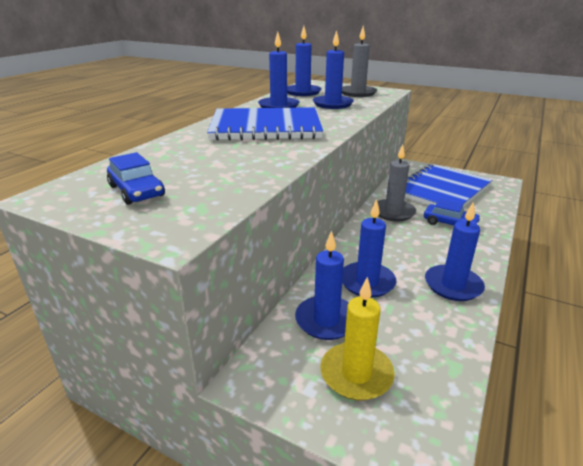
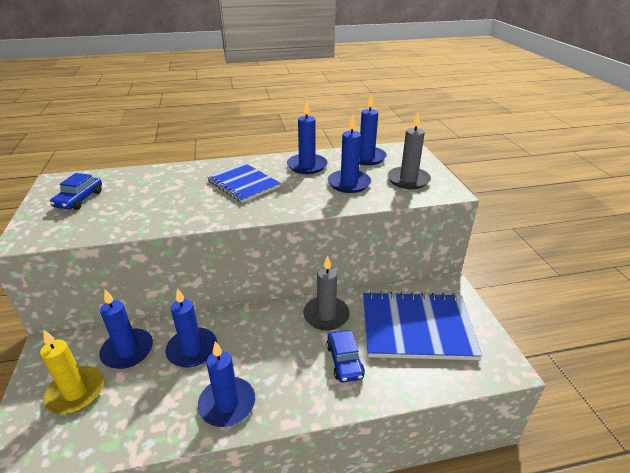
camera: 50 degrees right, 5 degrees up
blue notebook [207,107,323,141] -> blue notebook [207,163,281,203], size x0.64

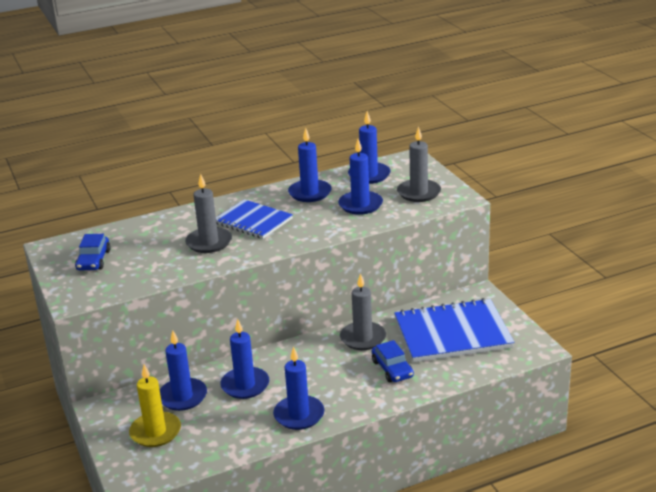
camera: 10 degrees left, 5 degrees down
none -> grey candle [185,174,232,253]

